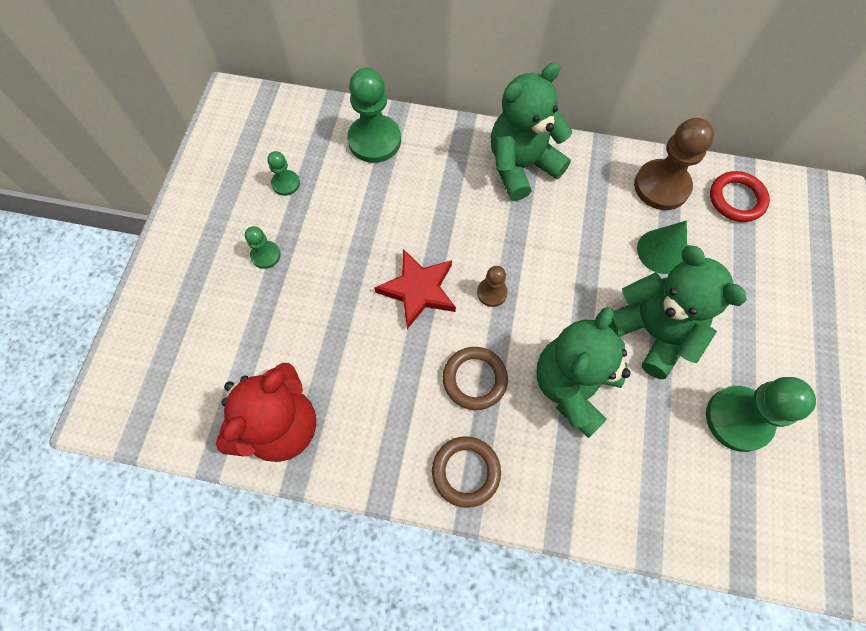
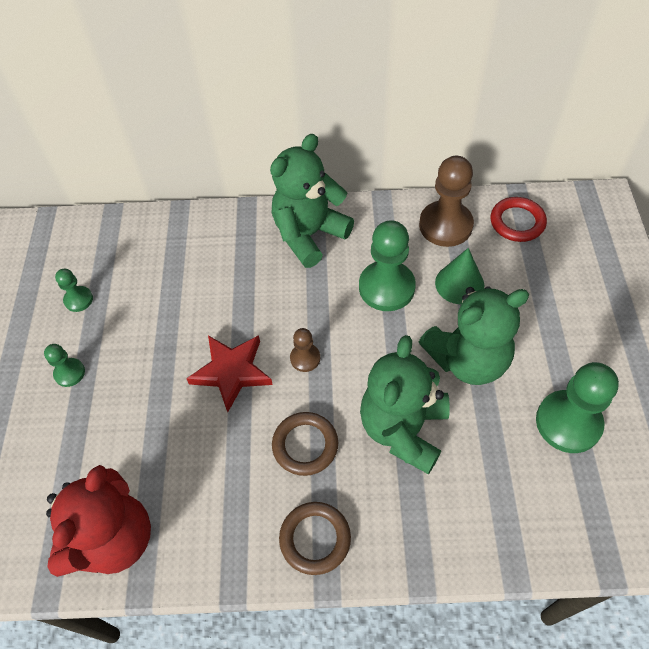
camera: 10 degrees left, 10 degrees down
green pawn [347,68,401,163] -> green pawn moved to [359,220,416,311]
green teddy bear [608,245,747,379] -> green teddy bear turned 120 degrees clockwise [419,286,529,385]

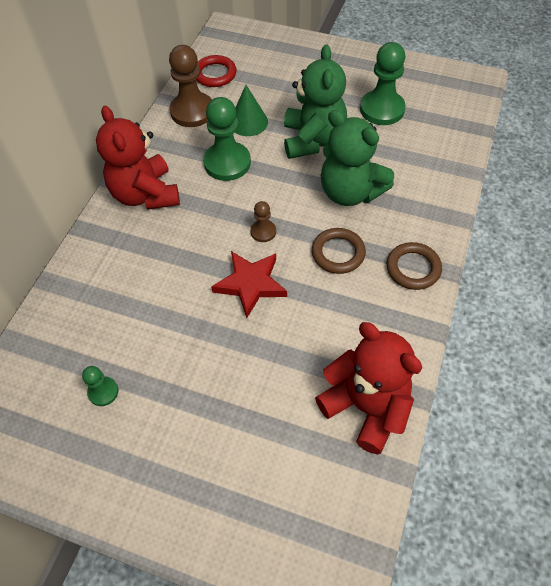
camera: 70 degrees left, 0 degrees up
green pawn [44,344,85,387] -> none
green teddy bear [270,134,354,268] -> red teddy bear [96,106,180,210]

